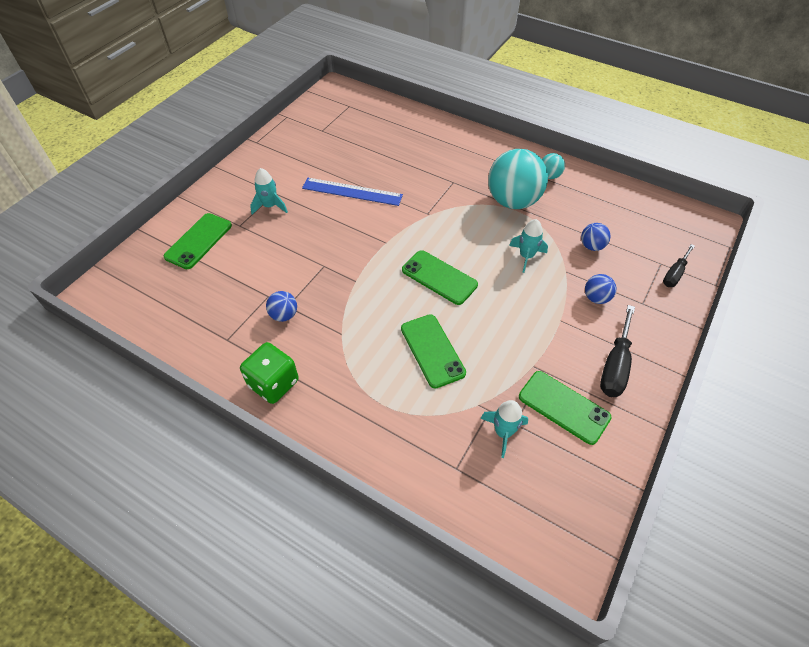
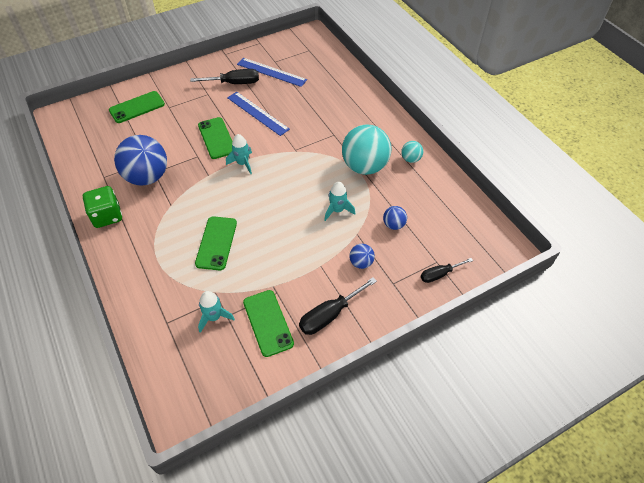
camera: 30 degrees right, 0 degrees up
turquoise rocket [250,168,288,215] -> turquoise rocket moved to [226,134,252,174]
blue ball [266,291,297,322] -> blue ball [114,135,167,186], size x2.20
green phone [402,250,478,305] -> green phone moved to [198,117,233,159]
none -> black screwdriver [190,69,259,84]
none -> blue ruler [237,58,307,87]

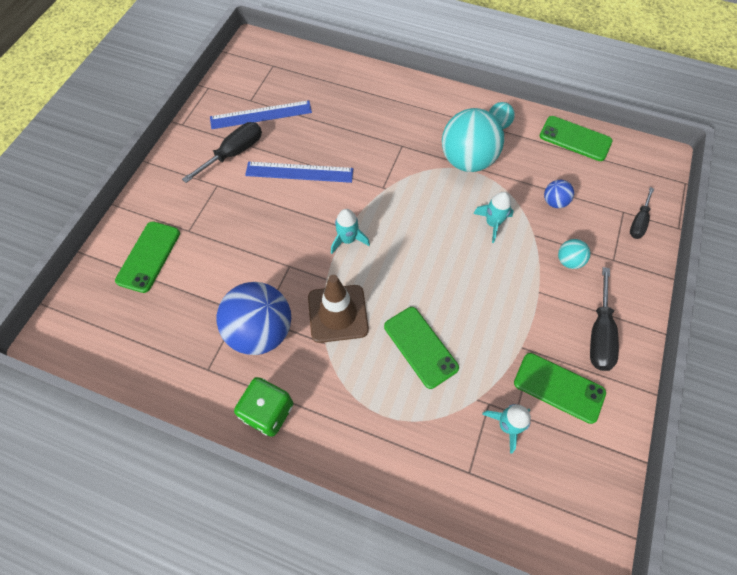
camera: 40 degrees left, 10 degrees up
green phone [198,117,233,159] -> green phone moved to [540,116,613,161]
blue ball [349,244,375,269] -> turquoise ball [558,239,591,269]
none -> brown traffic cone [308,275,369,343]

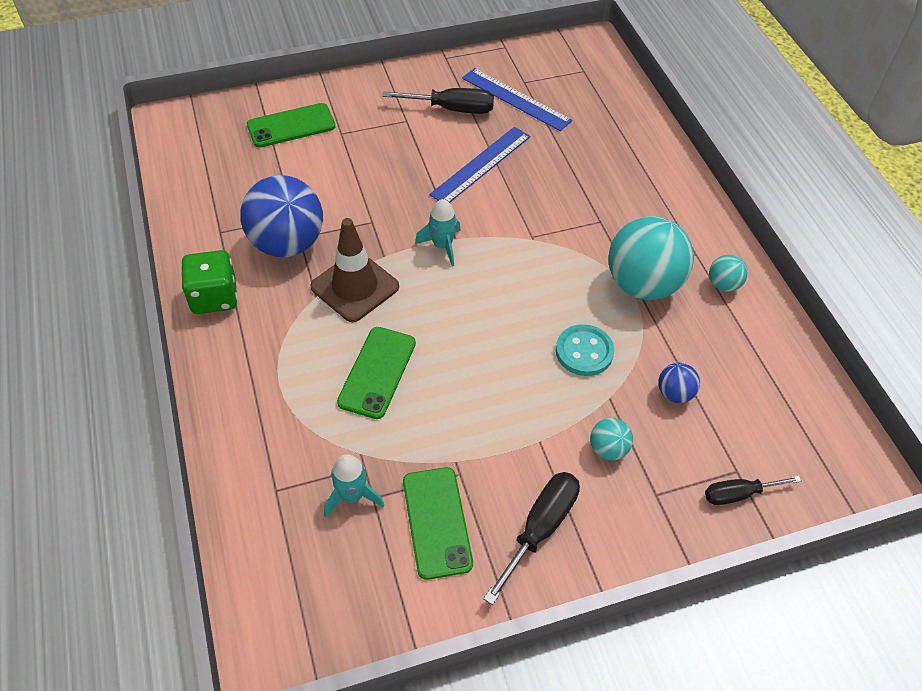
camera: 50 degrees right, 10 degrees down
blue ruler [245,162,353,183] -> blue ruler turned 75 degrees clockwise [430,127,531,203]
turquoise rocket [473,192,514,243] -> turquoise button [556,324,614,376]
green phone [540,116,613,161] -> none
black screwdriver [590,267,619,371] -> black screwdriver turned 150 degrees clockwise [483,472,580,605]

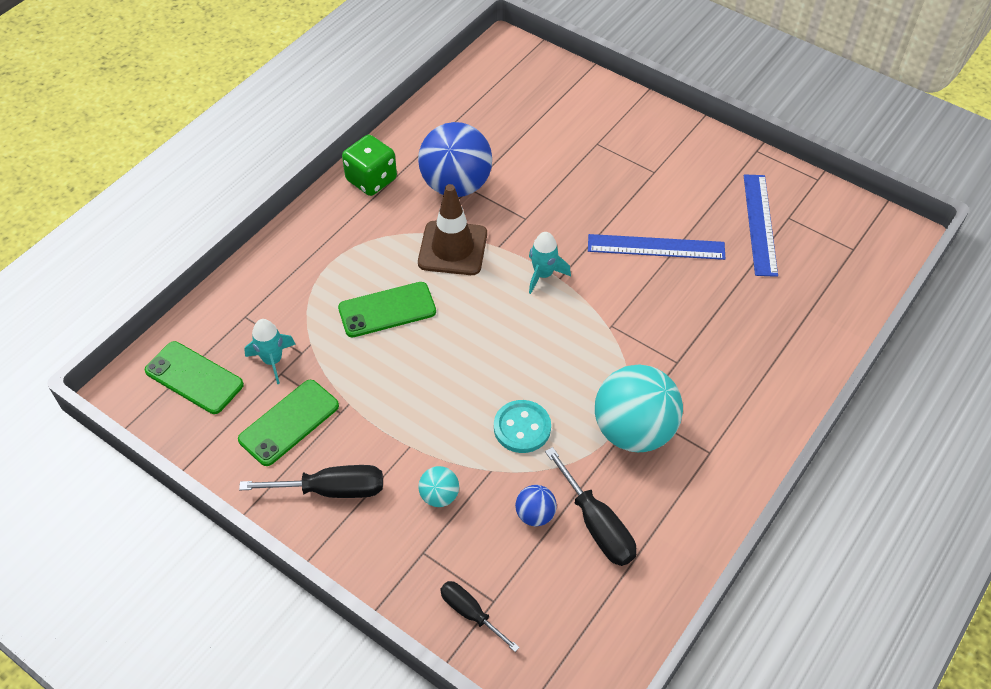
camera: 55 degrees right, 0 degrees up
green phone [247,103,336,148] -> green phone moved to [145,341,244,414]
black screwdriver [382,88,494,114] -> black screwdriver moved to [545,447,636,566]
turquoise ball [709,255,748,292] -> none

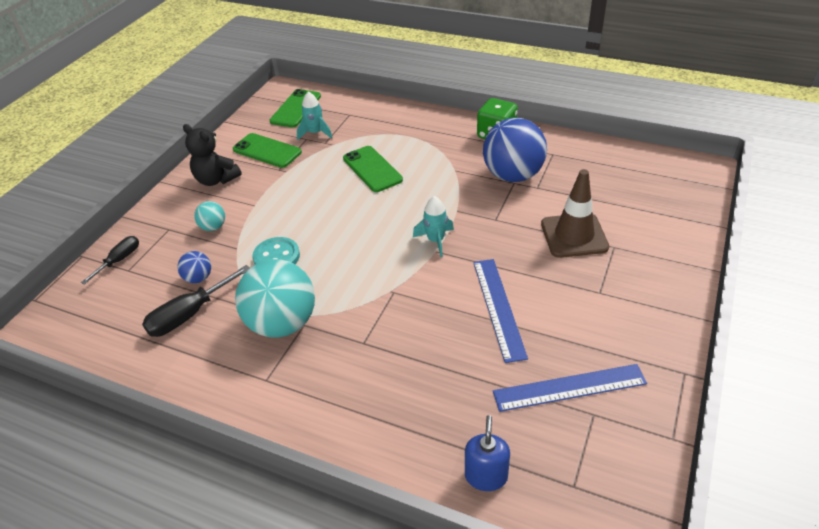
camera: 80 degrees right, 10 degrees down
black screwdriver [239,465,383,498] -> black teddy bear [183,124,242,186]
brown traffic cone [418,184,487,275] -> brown traffic cone moved to [541,169,609,258]
none -> blue soap dispenser [465,415,510,491]

